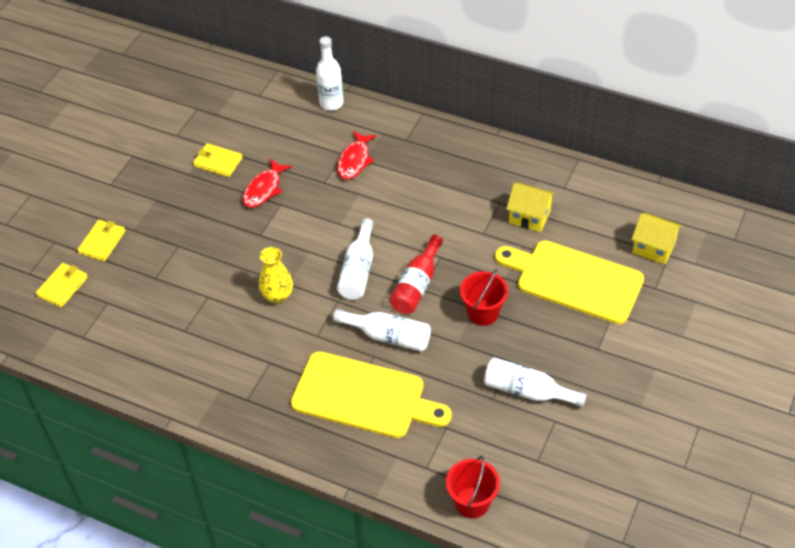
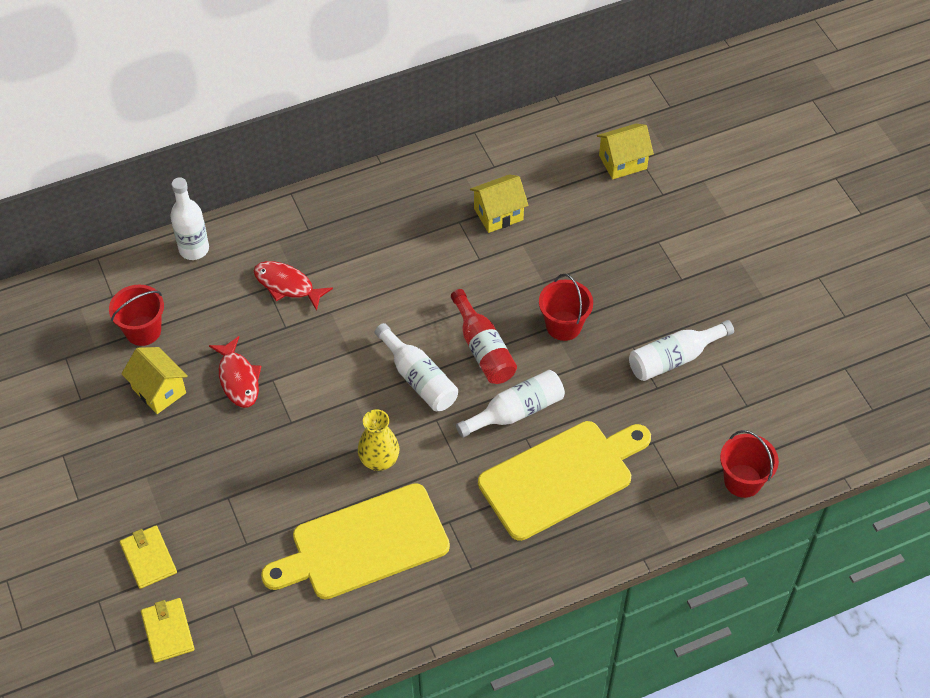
camera: 50 degrees left, 5 degrees up
yellow wallet [193,143,242,177] -> yellow house [121,347,188,414]
red fish [337,131,377,180] -> red fish turned 150 degrees clockwise [253,261,333,311]
yellow cutting board [495,241,644,324] -> yellow cutting board moved to [261,483,450,600]
none -> red bucket [109,284,164,346]

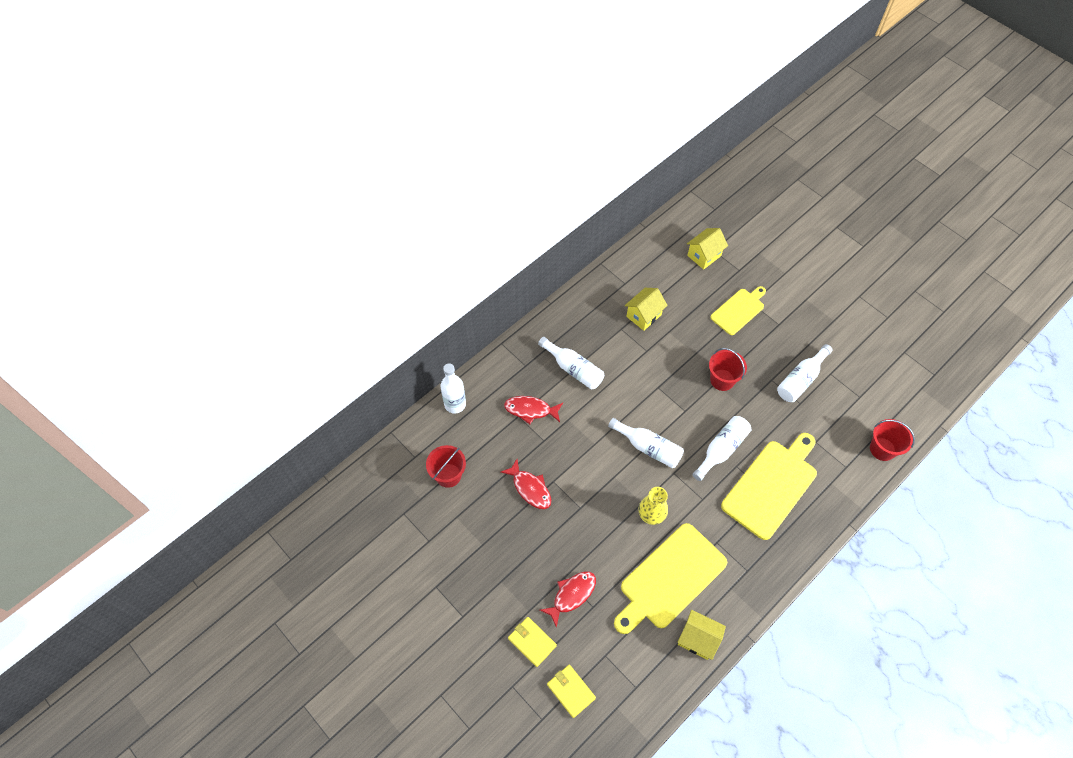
camera: 20 degrees left, 5 degrees up
yellow house [121,347,188,414] -> yellow house moved to [678,610,726,660]
red bottle [451,289,517,384] -> none
none -> white bottle [538,337,604,390]
none -> red fish [540,571,596,628]
none -> yellow cutting board [710,286,766,335]

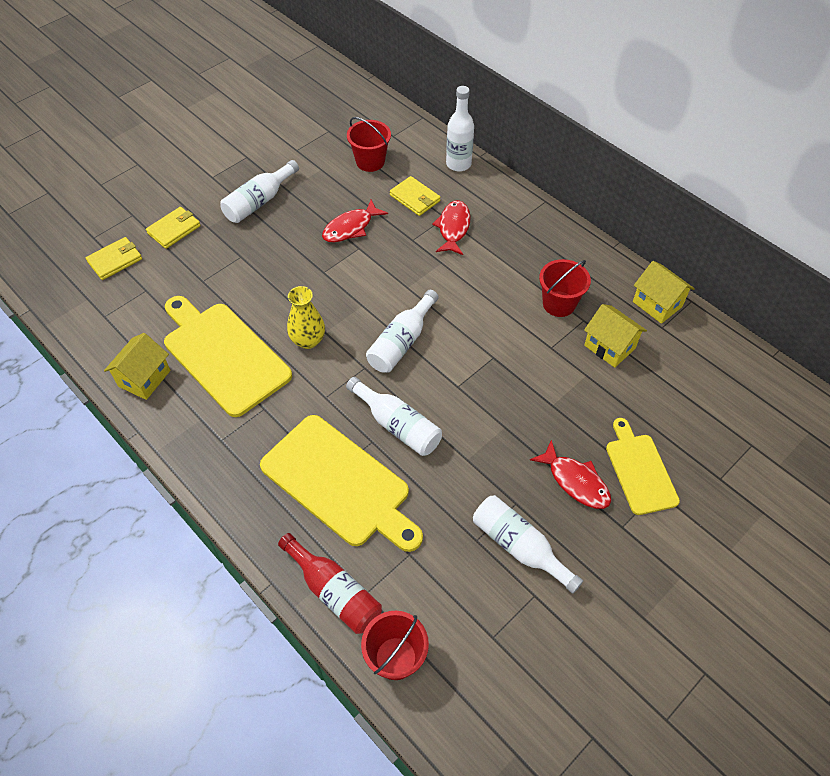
camera: 90 degrees right, 5 degrees down
white bottle [538,337,604,390] -> white bottle moved to [220,160,299,223]
red fish [540,571,596,628] -> red fish moved to [530,440,611,509]
yellow house [687,228,728,270] -> yellow house moved to [633,261,695,324]
red bucket [709,348,747,391] -> red bucket moved to [539,259,591,317]
yellow cutting board [710,286,766,335] -> yellow cutting board turned 150 degrees counterclockwise [606,418,680,515]
none -> red bottle [278,533,382,634]
none -> yellow wallet [390,176,441,216]

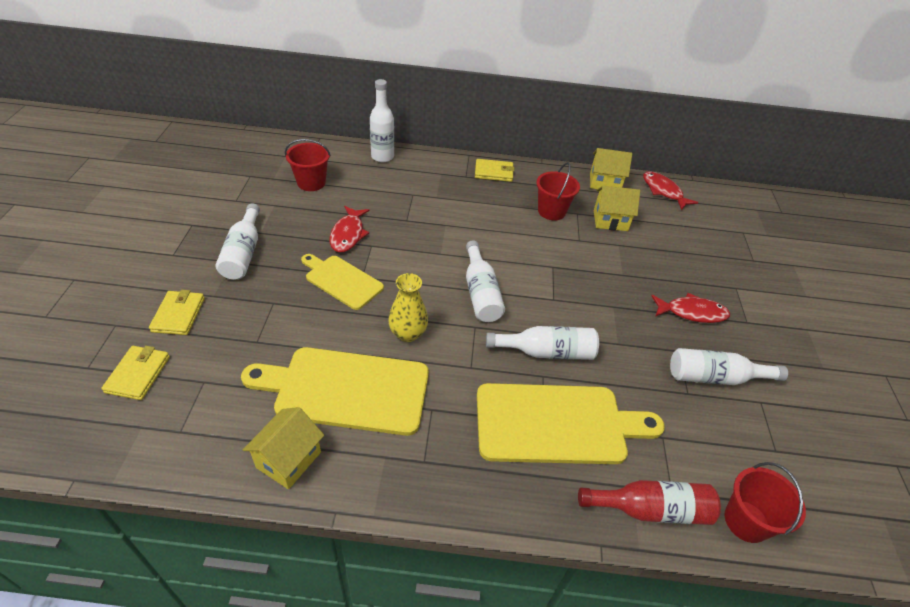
camera: 45 degrees left, 10 degrees down
yellow house [104,333,170,400] -> yellow house turned 45 degrees clockwise [243,407,324,489]
yellow wallet [390,176,441,216] -> yellow wallet moved to [475,159,514,182]
red fish [432,200,470,255] -> red fish moved to [643,171,698,210]
yellow cutting board [606,418,680,515] -> yellow cutting board moved to [301,254,384,310]

